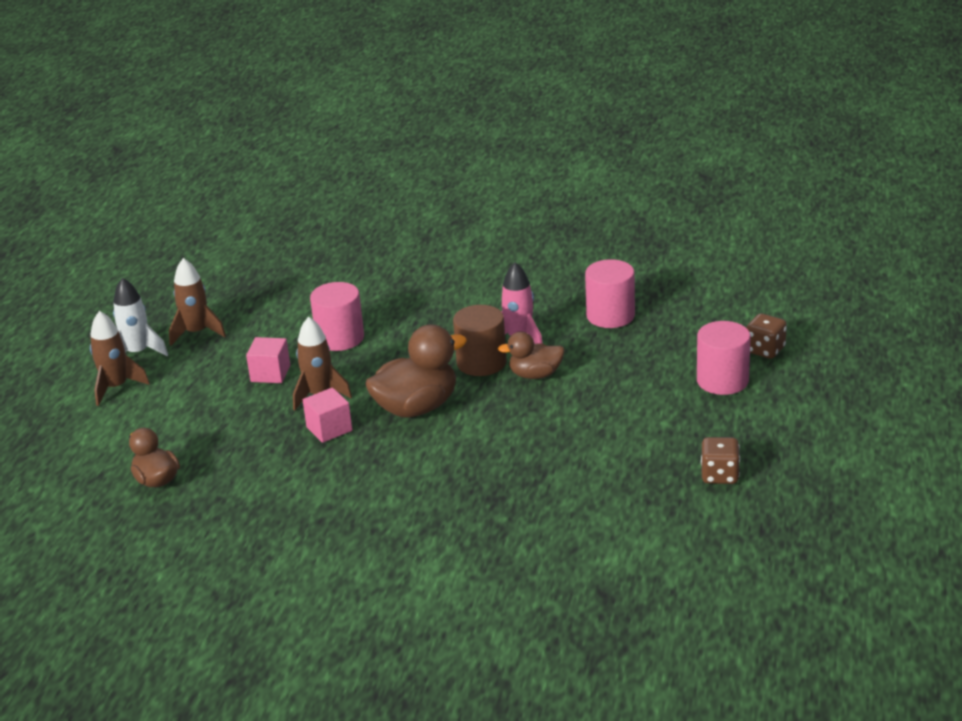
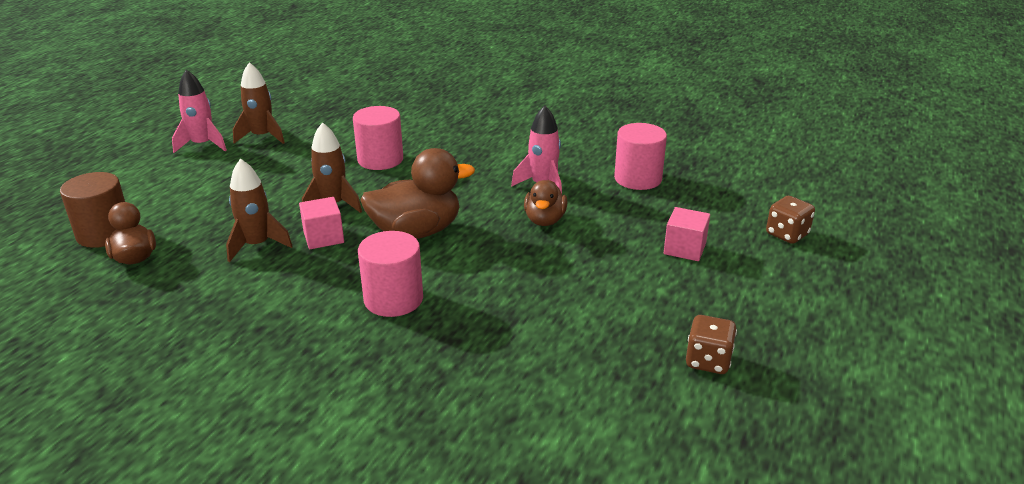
camera: 10 degrees right, 0 degrees up
brown rocket [90,311,150,406] -> brown rocket moved to [226,158,293,262]
white rocket [113,278,168,356] -> pink rocket [172,70,227,153]
pink cube [246,337,290,383] -> pink cube moved to [664,207,710,261]
brown cylinder [453,305,507,376] -> brown cylinder moved to [60,172,125,248]
brown duck [498,331,565,379] -> brown duck turned 90 degrees counterclockwise [524,180,567,226]
pink cylinder [697,321,750,395] -> pink cylinder moved to [358,231,423,317]

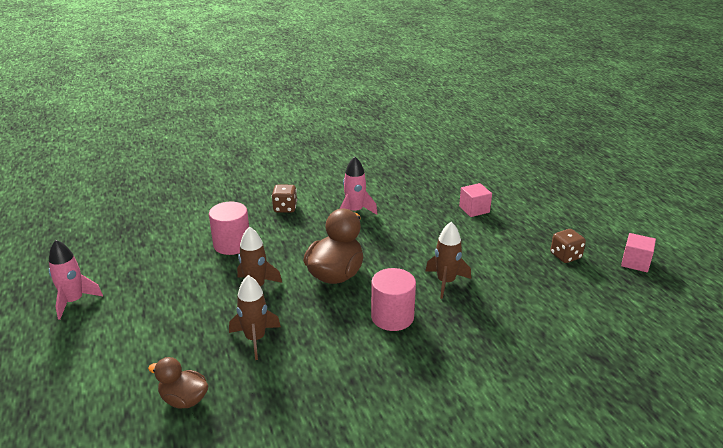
camera: 45 degrees left, 0 degrees up
brown cylinder [60,172,125,248] -> none
brown rocket [233,62,285,144] -> brown rocket moved to [426,222,471,299]
pink cube [299,197,344,249] -> pink cube moved to [621,233,656,272]
brown duck [524,180,567,226] -> none
pink cylinder [614,123,667,190] -> none
brown dice [766,196,815,244] -> brown dice moved to [272,185,297,213]

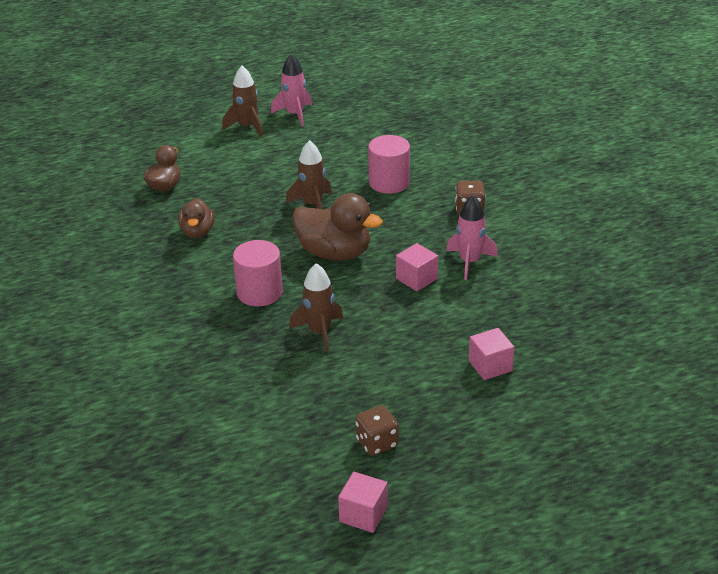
camera: 90 degrees right, 5 degrees up
brown rocket [229,275,281,360] -> brown rocket moved to [222,66,263,137]
none -> brown duck [178,198,215,238]
none -> pink cube [396,243,438,291]

